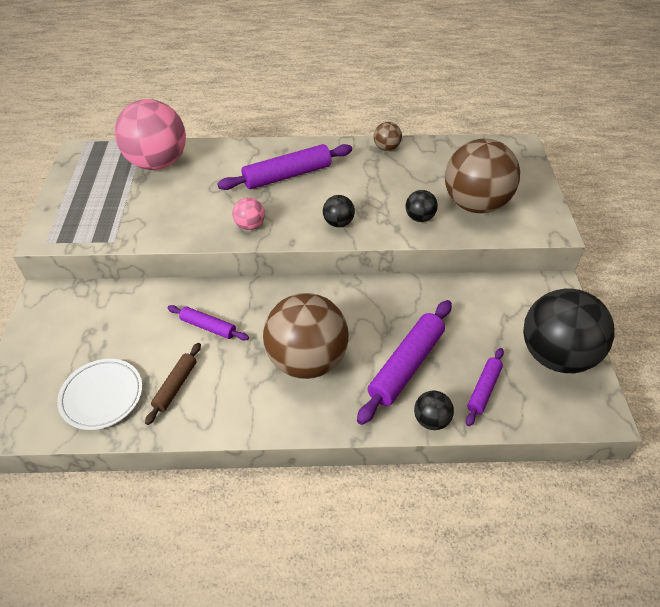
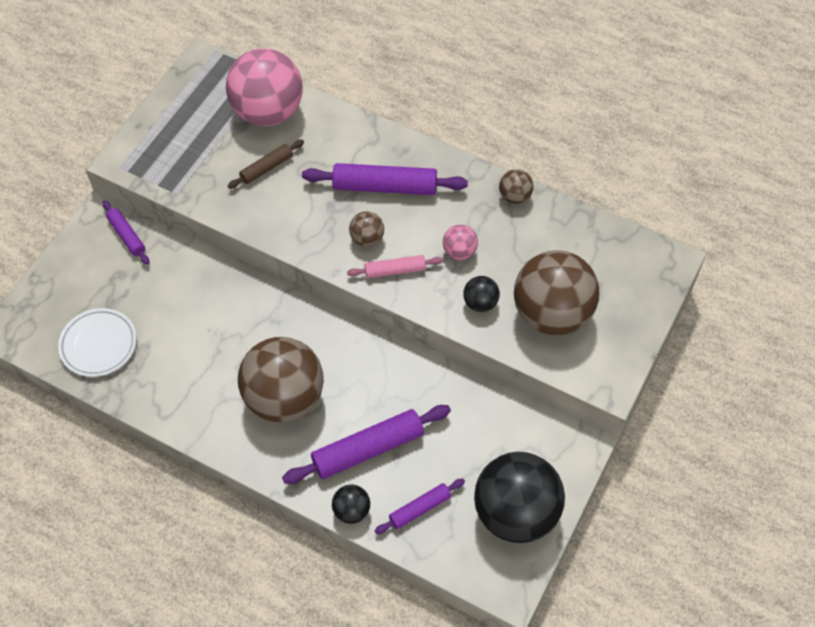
camera: 30 degrees right, 10 degrees up
brown rolling pin [145,343,201,425] -> brown rolling pin moved to [228,140,304,189]
purple rolling pin [167,305,249,341] -> purple rolling pin moved to [102,200,149,265]
pink ball [232,197,265,230] -> pink ball moved to [443,225,478,260]
black ball [323,195,355,227] -> pink rolling pin [347,255,443,278]
none -> brown ball [349,211,384,247]

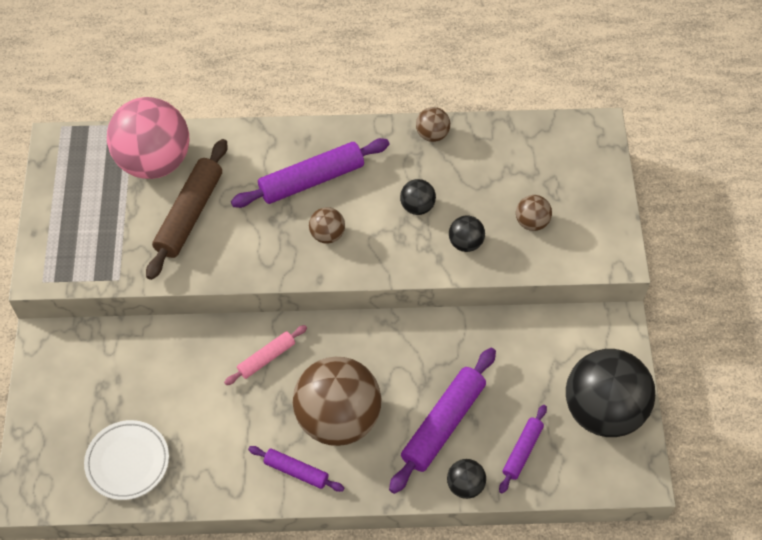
camera: 30 degrees left, 0 degrees up
purple rolling pin [102,200,149,265] -> purple rolling pin moved to [248,446,344,492]
brown rolling pin [228,140,304,189] -> brown rolling pin [146,139,228,280], size x1.78
pink rolling pin [347,255,443,278] -> pink rolling pin moved to [224,325,307,385]
pink ball [443,225,478,260] -> black ball [400,179,436,215]
brown ball [514,250,599,336] -> brown ball [516,195,552,231], size x0.44

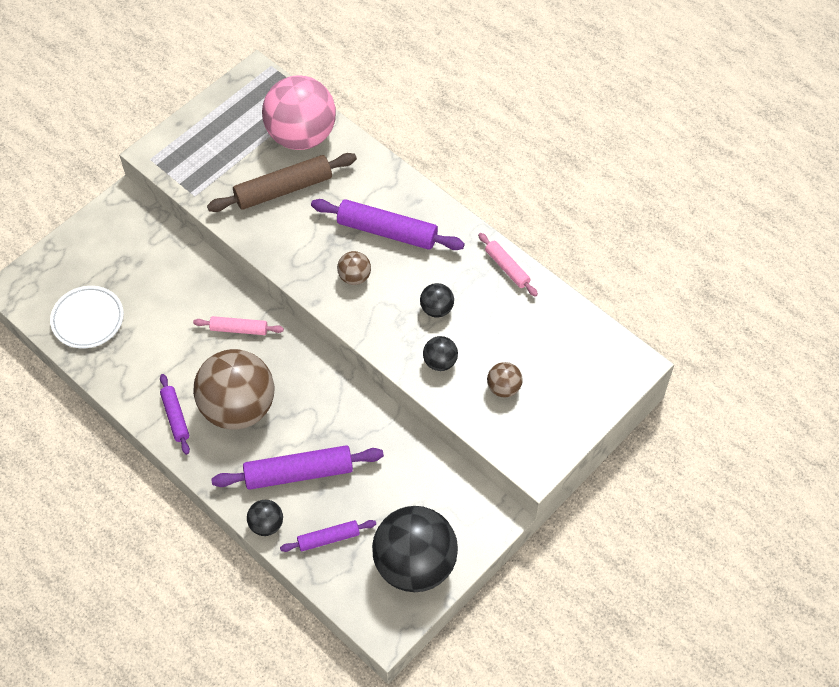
camera: 45 degrees right, 0 degrees up
brown ball [416,107,450,142] -> pink rolling pin [478,233,538,297]

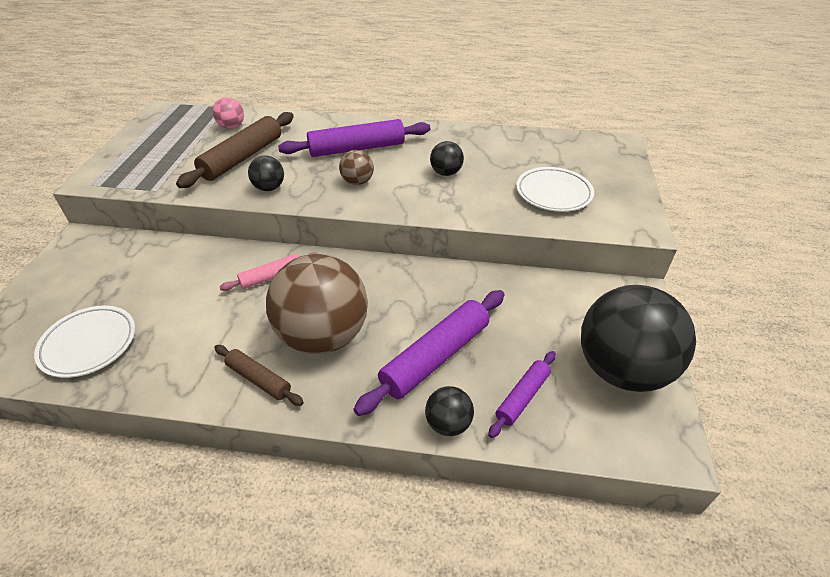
camera: 35 degrees left, 15 degrees down
purple rolling pin [160,374,190,455] -> brown rolling pin [214,345,304,406]
pink ball [262,75,336,150] -> pink ball [212,97,244,129], size x0.44
black ball [423,336,458,371] -> black ball moved to [248,155,284,191]
pink rolling pin [478,233,538,297] -> none
brown ball [487,362,523,397] -> white plate [516,167,594,212]

